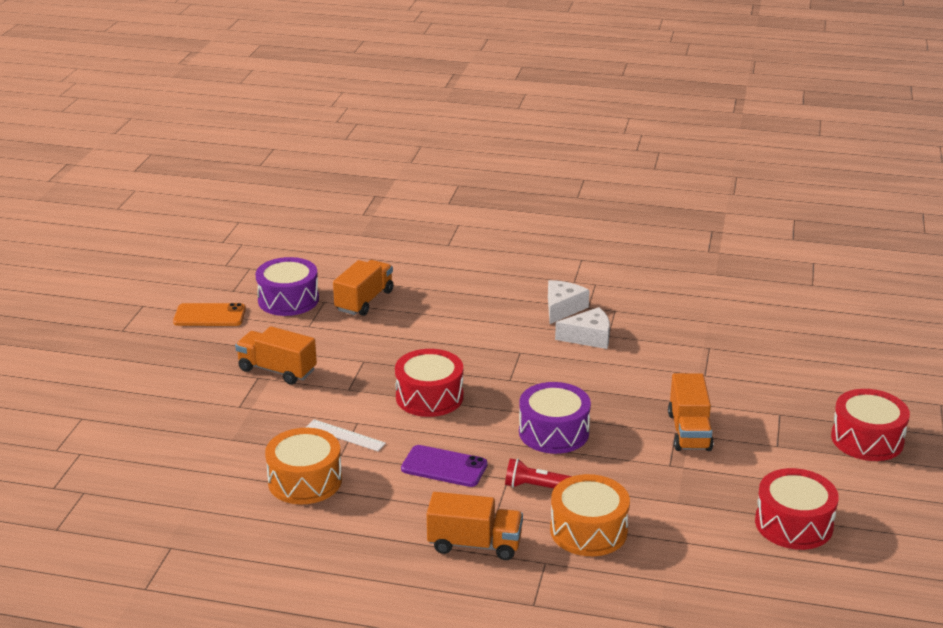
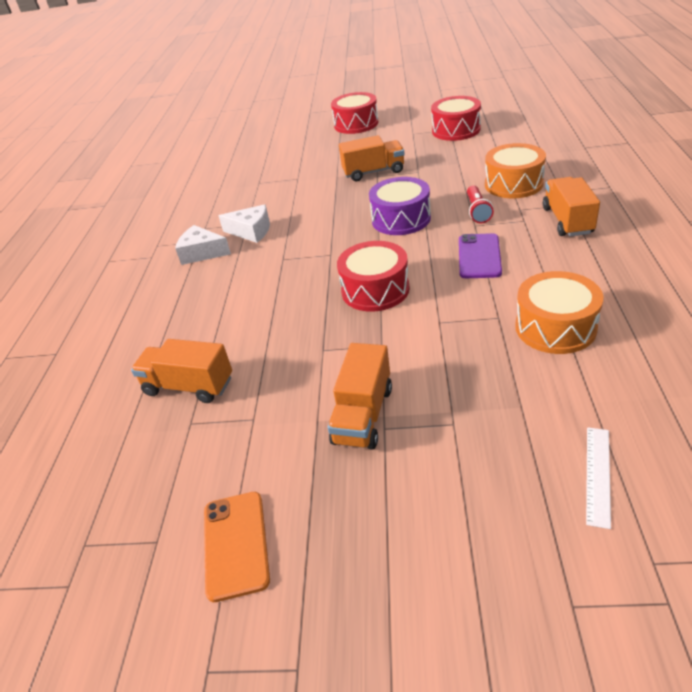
camera: 95 degrees left, 10 degrees up
purple drum [256,257,319,316] -> none
white ruler [306,419,386,451] -> white ruler moved to [586,427,611,529]
white cheese [555,307,610,349] -> white cheese turned 120 degrees clockwise [219,204,270,243]

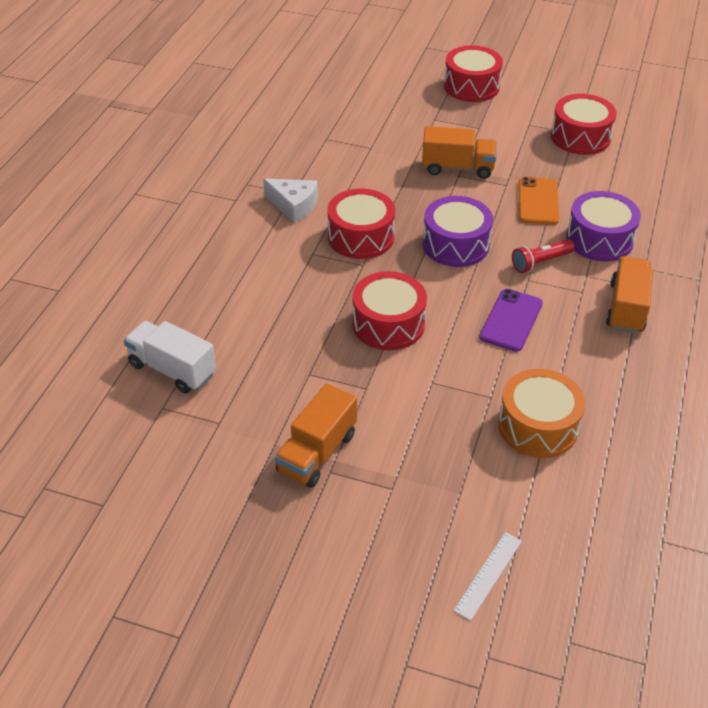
camera: 10 degrees right, 5 degrees up
orange truck [131,339,232,403] -> white truck [124,321,216,394]
white cheese [175,225,231,265] -> none
orange phone [204,492,270,602] -> orange phone moved to [519,177,559,225]
red flashlight [467,185,494,223] -> red flashlight turned 45 degrees clockwise [512,239,575,273]
orange drum [485,143,546,198] -> purple drum [566,191,641,262]
none -> red drum [327,189,395,259]

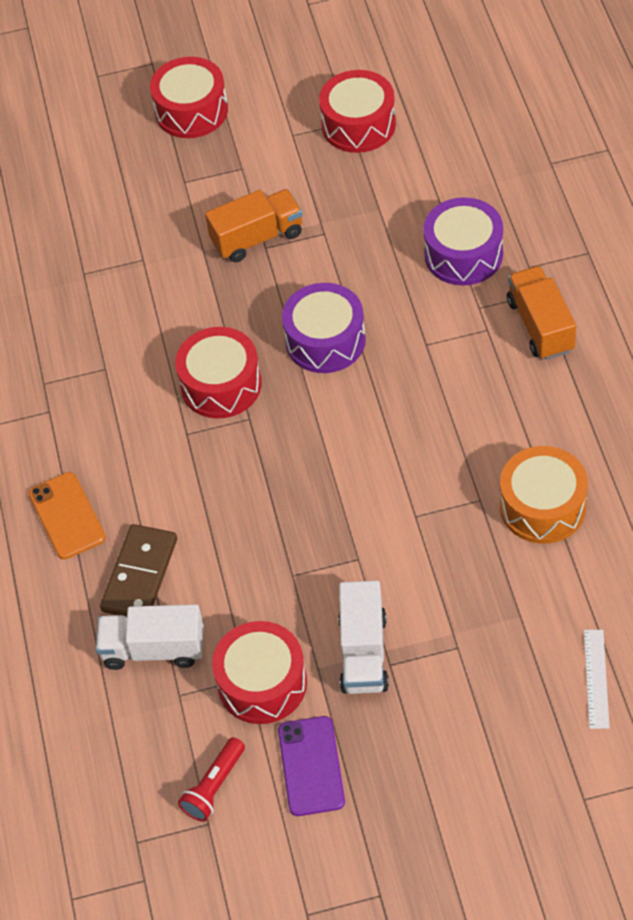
camera: 25 degrees left, 10 degrees up
white cheese [263,178,318,223] -> none
orange truck [275,383,357,488] -> white truck [338,581,389,694]
red drum [352,271,427,350] -> red drum moved to [212,621,307,724]
purple phone [479,289,543,352] -> purple phone moved to [278,716,345,816]
red flashlight [512,239,575,273] -> red flashlight moved to [178,737,245,822]
orange phone [519,177,559,225] -> orange phone moved to [28,472,106,559]
none -> brown domino [100,524,177,617]

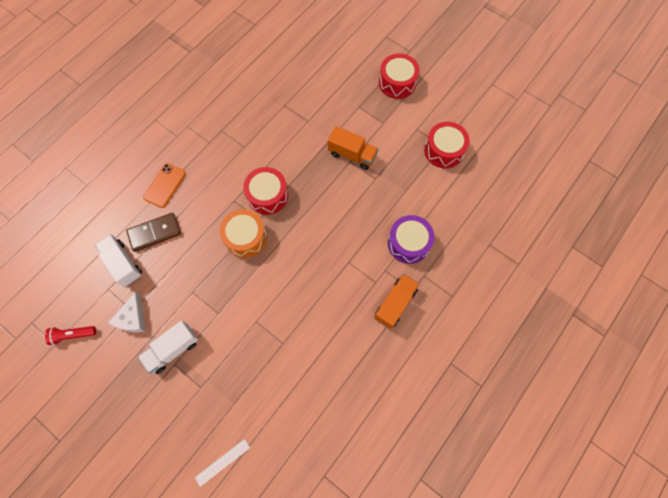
camera: 45 degrees right, 15 degrees up
red drum [212,621,307,724] -> white cheese [108,292,146,332]
purple phone [278,716,345,816] -> none
purple drum [282,283,366,373] -> none
orange drum [500,446,588,544] -> orange drum moved to [220,209,267,258]

